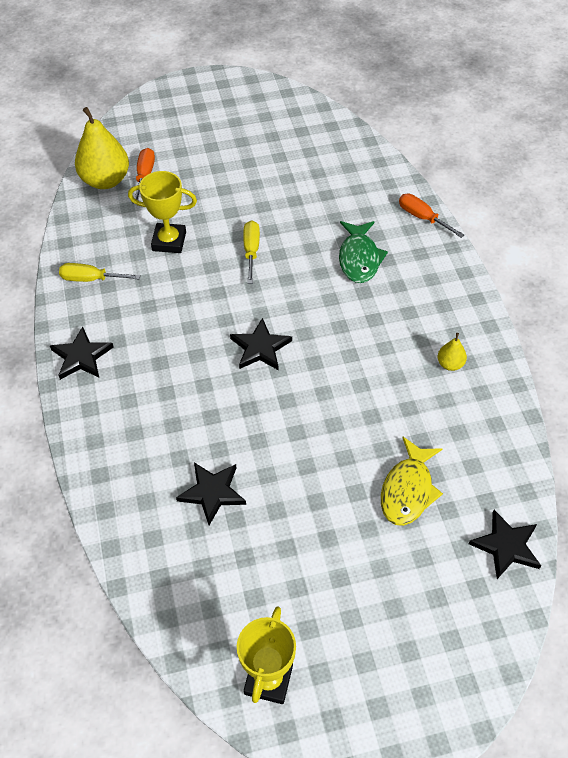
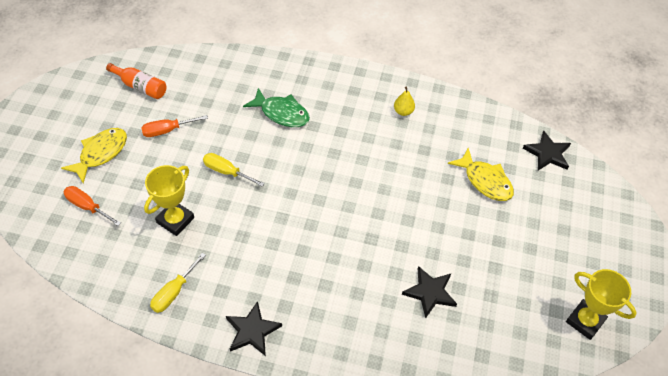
camera: 65 degrees left, 0 degrees up
yellow pear [75,107,129,189] -> none
black star [230,318,292,370] -> none
orange screwdriver [399,194,464,238] -> orange screwdriver moved to [141,115,208,137]
none -> yellow fish [61,128,127,184]
none -> orange bottle [106,63,166,99]

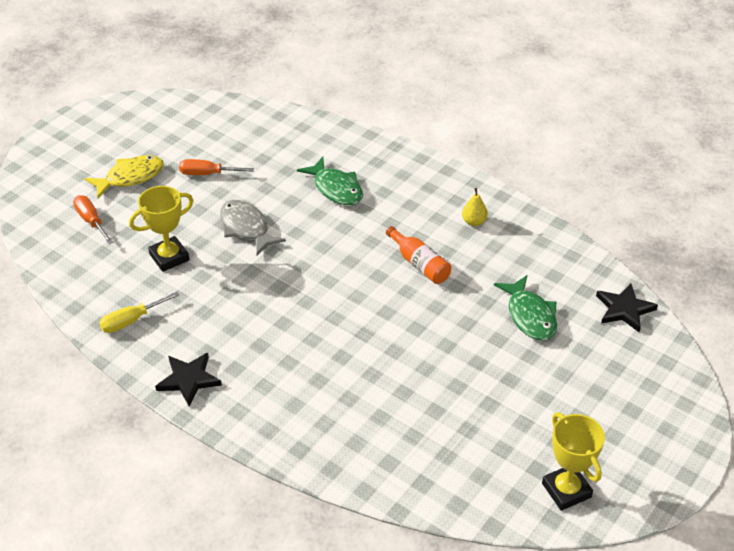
camera: 25 degrees right, 10 degrees down
orange bottle [106,63,166,99] -> orange bottle moved to [386,226,451,284]
yellow screwdriver [203,153,265,187] -> grey fish [220,200,286,256]
black star [402,266,457,318] -> none
yellow fish [448,148,514,201] -> green fish [494,275,557,341]

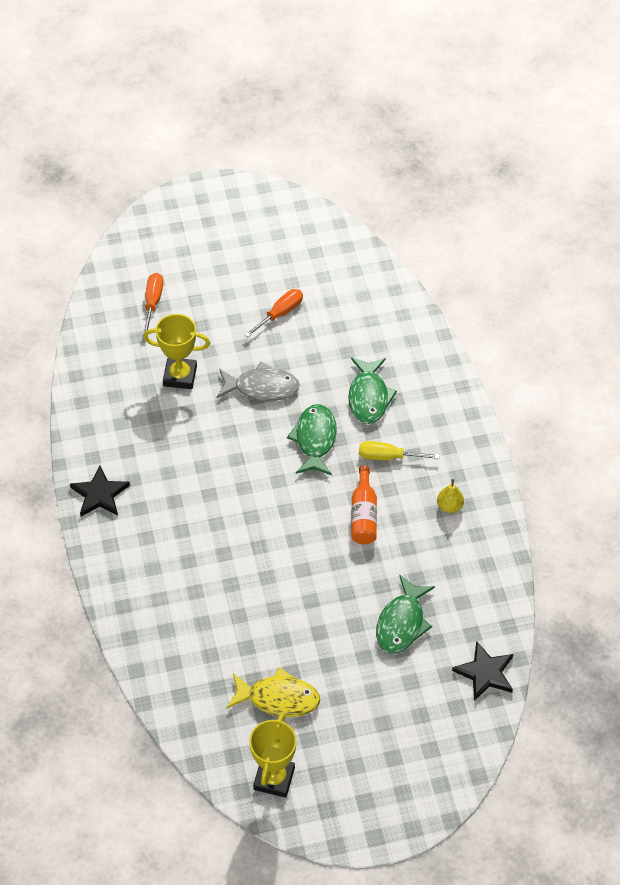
camera: 40 degrees right, 10 degrees up
yellow fish [84,155,164,198] -> yellow fish moved to [227,668,320,717]
yellow screwdriver [99,292,179,333] -> yellow screwdriver moved to [359,441,440,460]
orange screwdriver [179,159,254,175] -> orange screwdriver turned 90 degrees clockwise [244,289,303,337]
grey fish [220,200,286,256] -> grey fish turned 90 degrees clockwise [217,362,300,401]
none -> green fish [287,404,337,475]

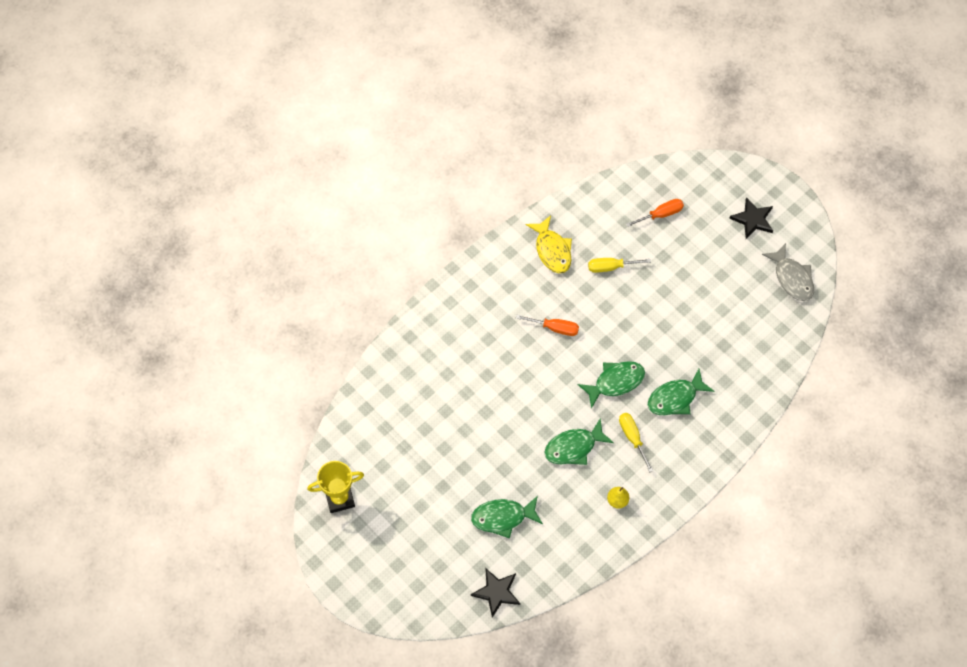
camera: 60 degrees right, 10 degrees up
black star [70,466,130,516] -> black star moved to [729,197,773,239]
yellow trophy [143,314,210,389] -> yellow screwdriver [588,258,651,273]
grey fish [217,362,300,401] -> grey fish moved to [762,243,814,301]
yellow fish [227,668,320,717] -> yellow fish moved to [526,215,572,273]
orange screwdriver [244,289,303,337] -> orange screwdriver moved to [516,315,579,336]
orange bottle [351,465,377,544] -> green fish [544,418,614,465]

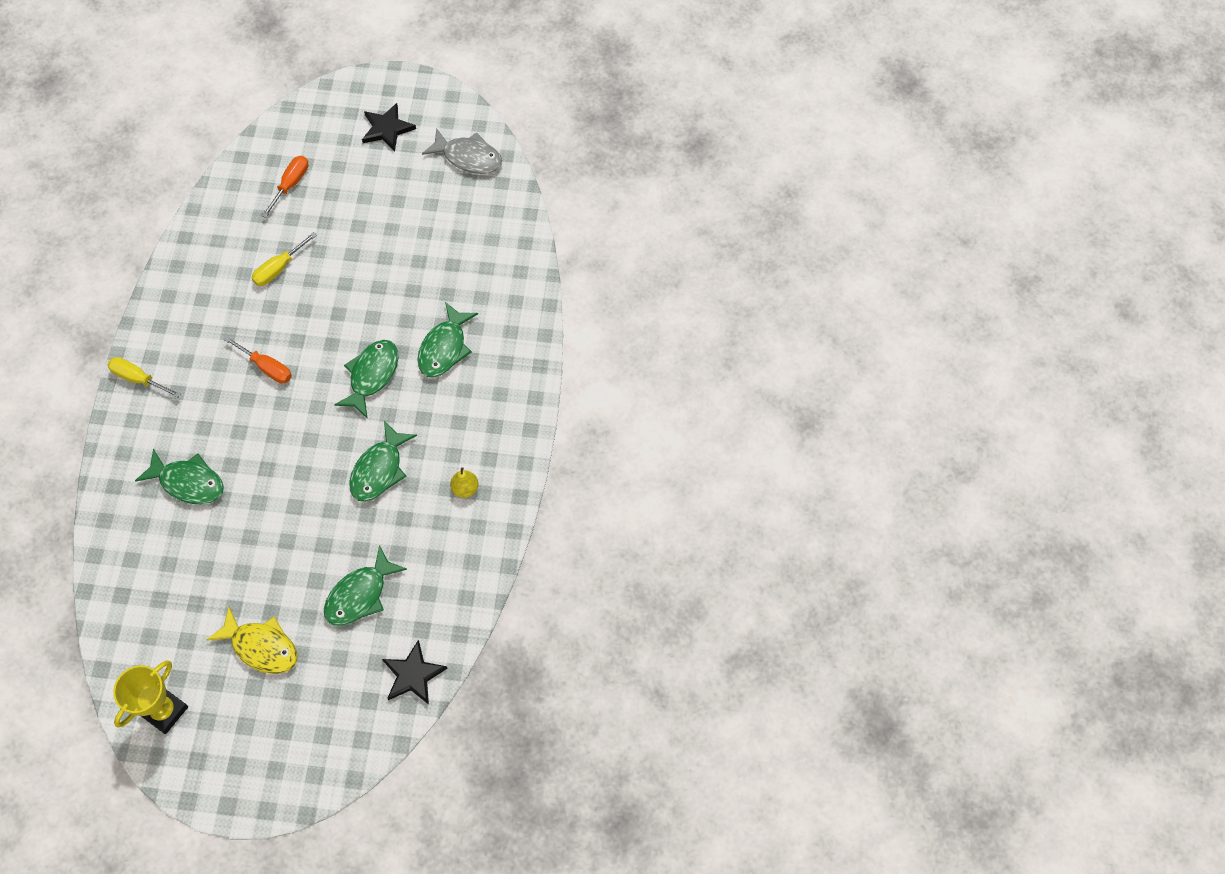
camera: 40 degrees left, 0 degrees up
orange screwdriver [516,315,579,336] -> orange screwdriver turned 60 degrees clockwise [224,336,292,383]
yellow fish [526,215,572,273] -> yellow fish moved to [207,607,298,674]
yellow screwdriver [619,413,653,472] -> yellow screwdriver moved to [108,357,181,398]
none -> green fish [135,449,224,504]

